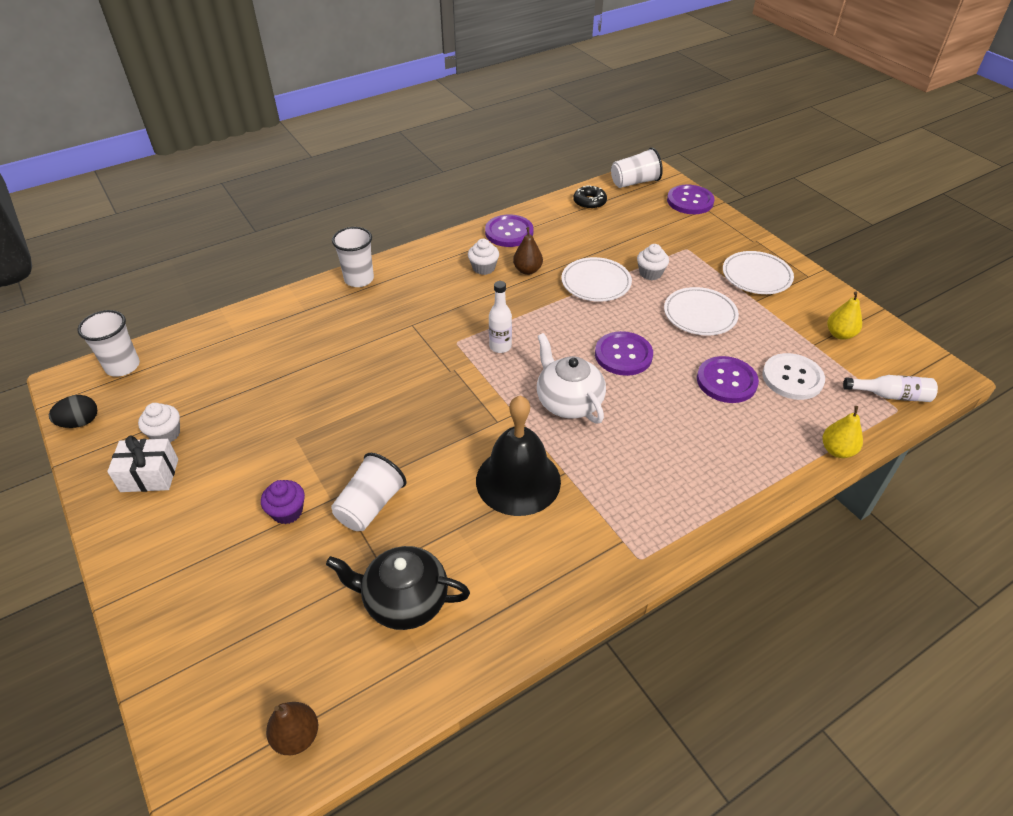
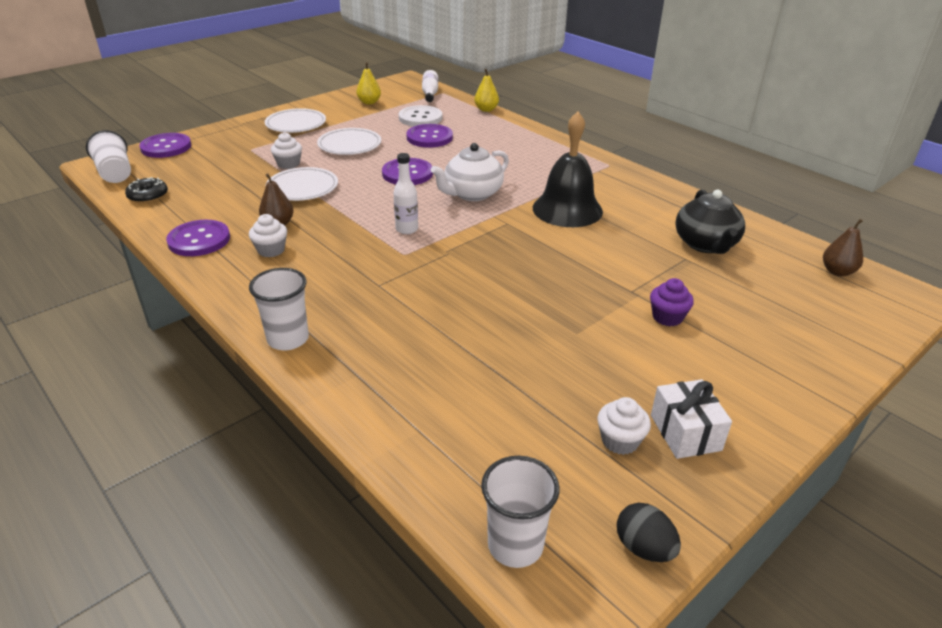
camera: 100 degrees left, 10 degrees down
white cup [331,453,407,531] -> none

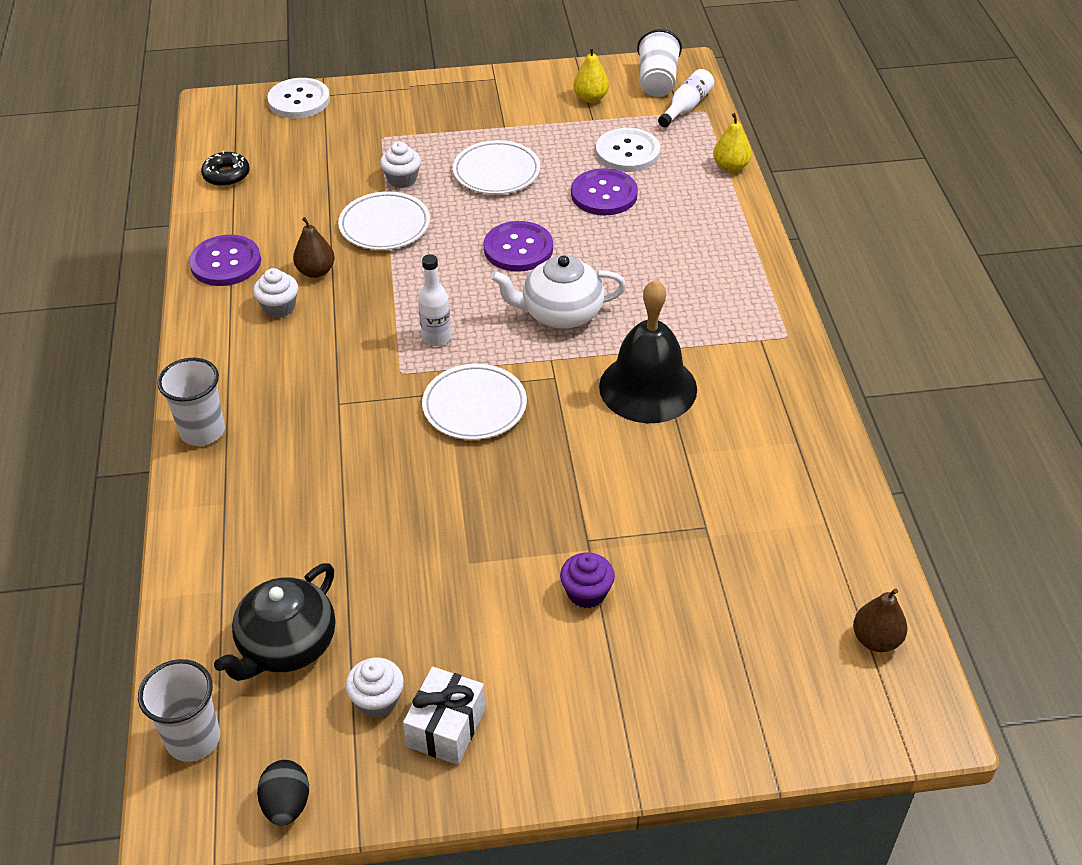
camera: 35 degrees right, 10 degrees up
white cup [86,130,131,183] -> white cup moved to [637,29,682,97]
purple button [139,133,191,158] -> white button [267,78,330,118]
white plate [265,108,326,133] -> white plate moved to [422,364,527,440]
black teapot [675,190,745,254] -> black teapot moved to [214,563,335,681]

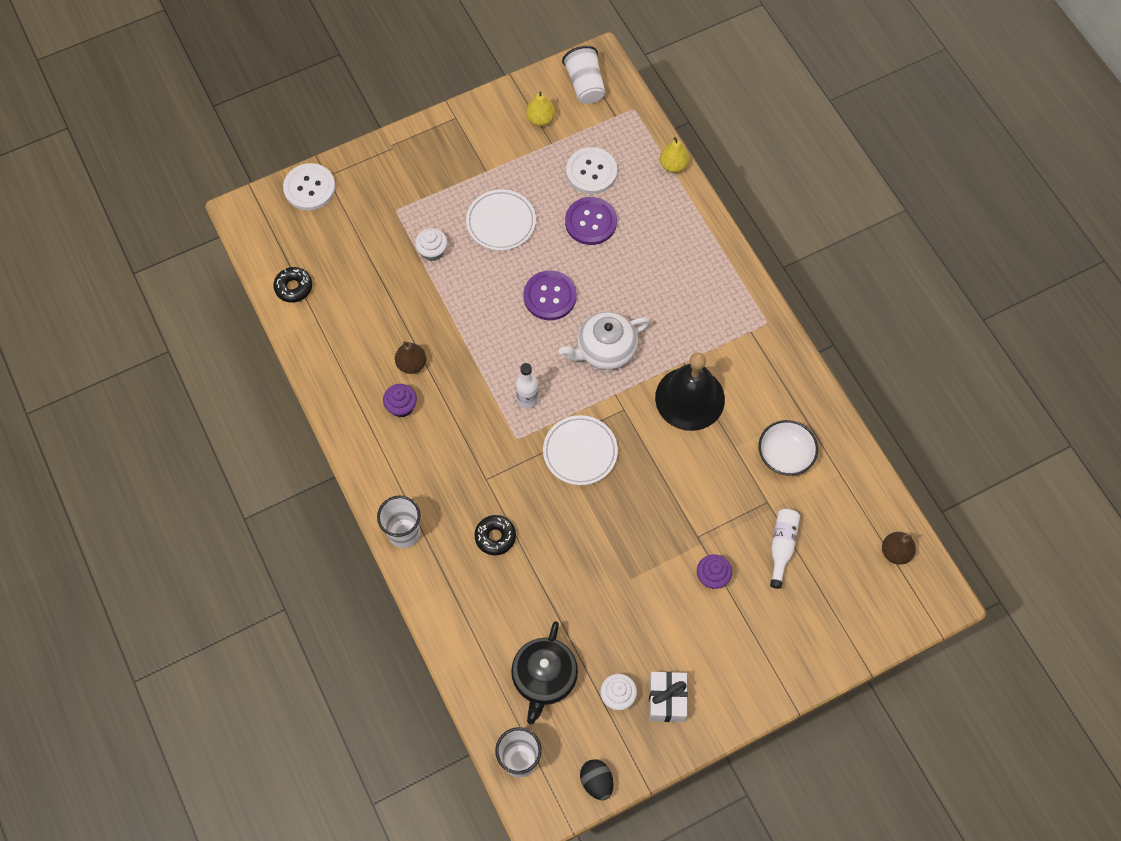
camera: 20 degrees left, 20 degrees up
purple button [189,235,261,286] -> none
white cupcake [253,268,298,318] -> purple cupcake [383,384,417,418]
white plate [338,191,430,250] -> none
white bottle [658,69,714,127] -> white bottle moved to [770,509,800,589]
none -> black donut [474,515,516,555]
none -> white bowl [759,420,818,476]

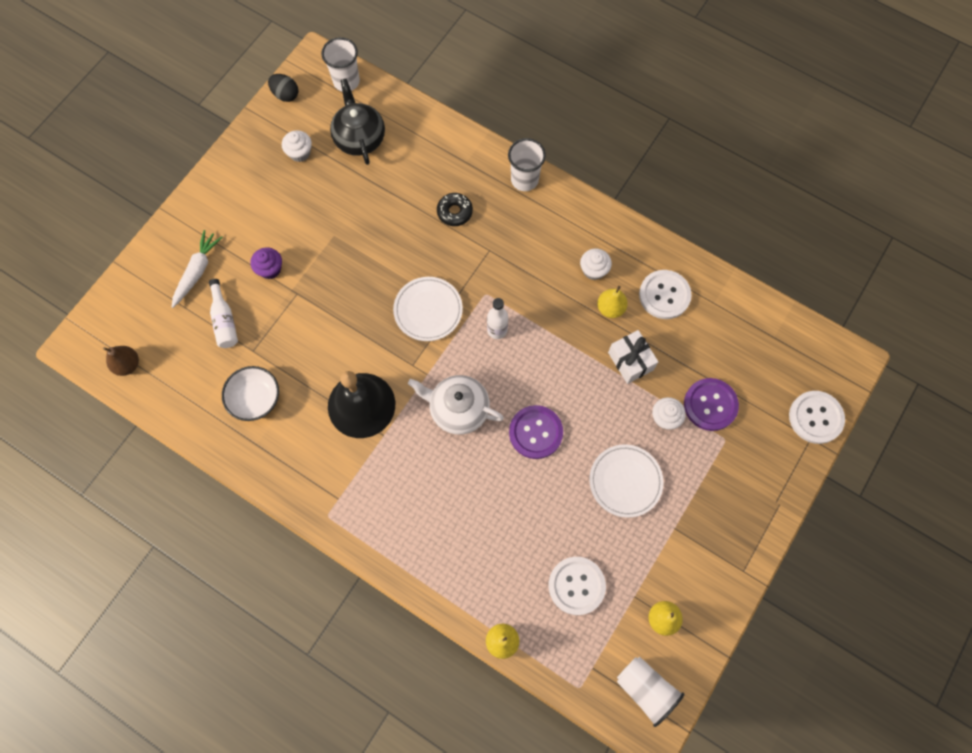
camera: 150 degrees right, 5 degrees up
black donut [273,267,312,303] -> none
purple cupcake [383,384,417,418] -> white cupcake [580,248,612,280]
brown pear [395,341,426,374] -> yellow pear [597,286,628,318]
white teapot [559,311,650,370] -> white teapot turned 105 degrees counterclockwise [408,375,504,435]
purple button [565,197,617,245] -> purple button moved to [684,378,739,431]
white gift [649,672,688,722] -> white gift moved to [608,330,658,384]
none -> white carrot [172,230,223,308]
none -> white button [639,270,692,319]

